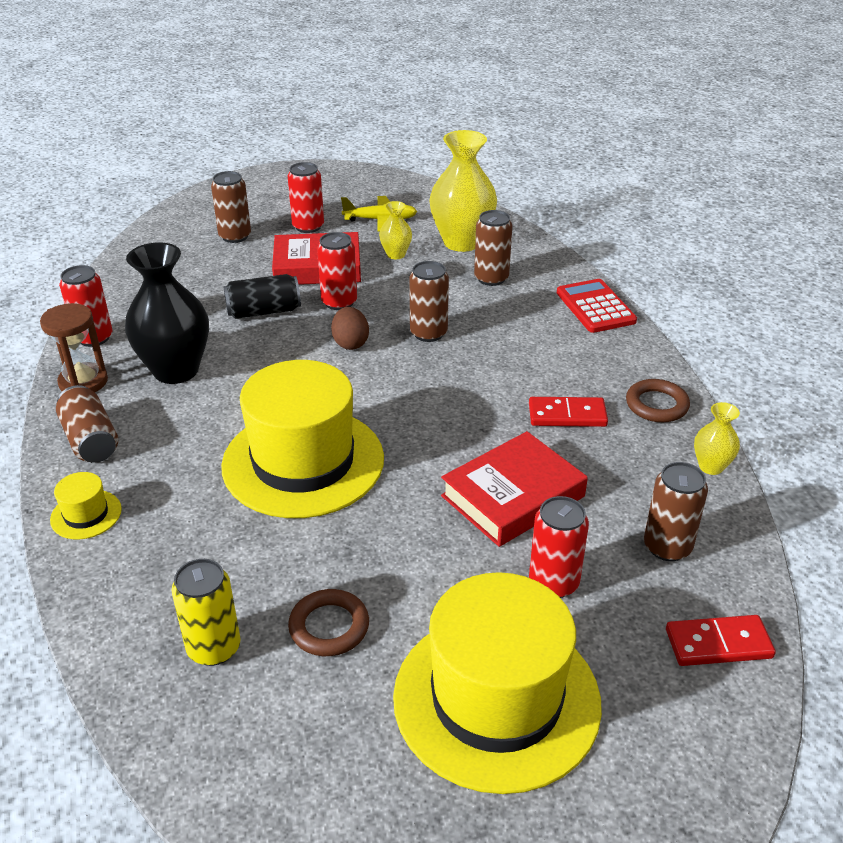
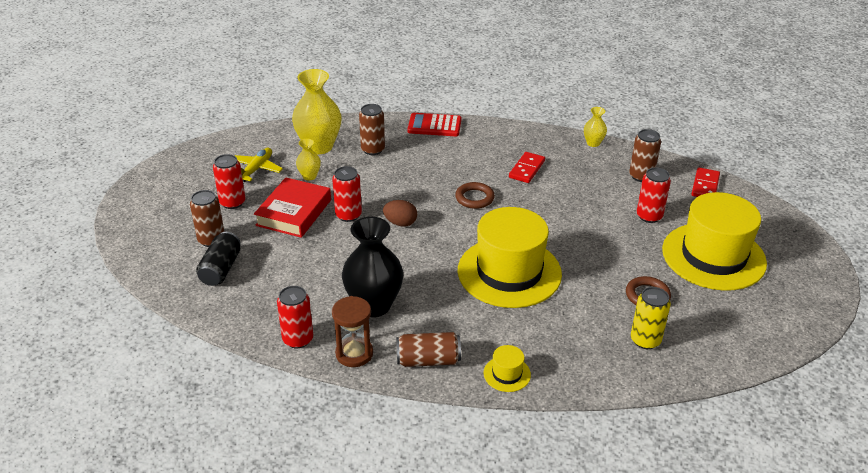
camera: 65 degrees left, 0 degrees up
black can [224,274,301,319] -> black can moved to [196,232,241,286]
brown can [409,261,449,342] -> none
red book [441,431,588,547] -> none
brown ring [626,379,690,422] -> brown ring moved to [455,182,495,209]

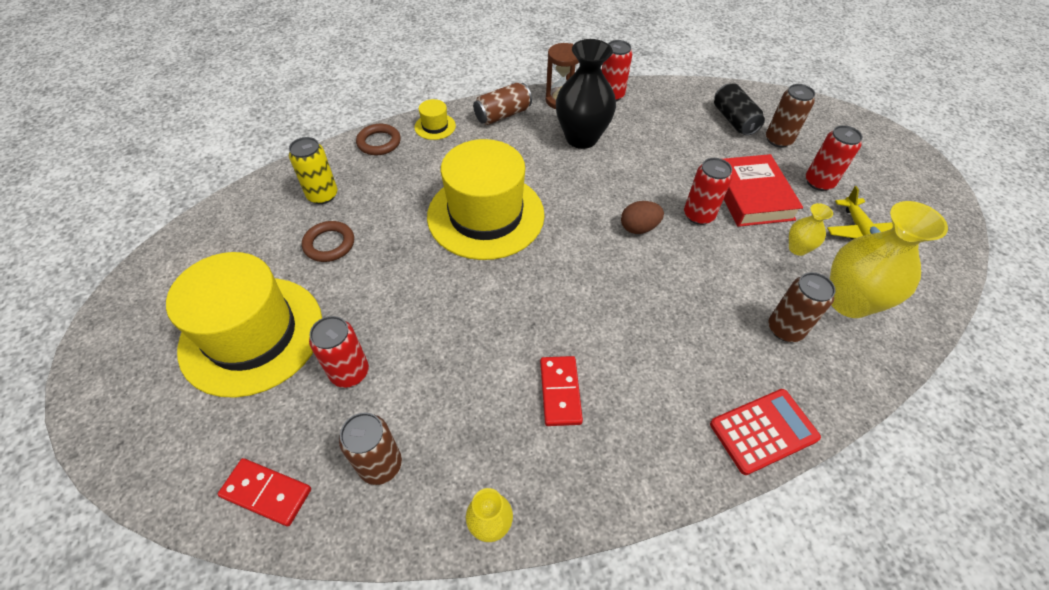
camera: 150 degrees right, 15 degrees up
brown ring [455,182,495,209] -> brown ring moved to [356,124,401,155]
red domino [691,167,720,197] -> red domino turned 60 degrees counterclockwise [218,458,311,527]

